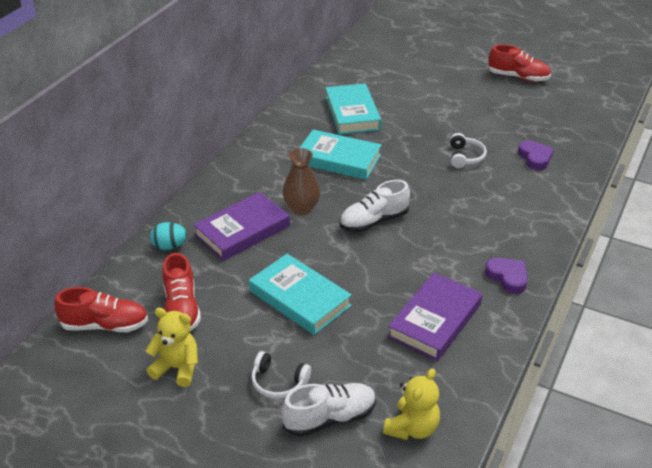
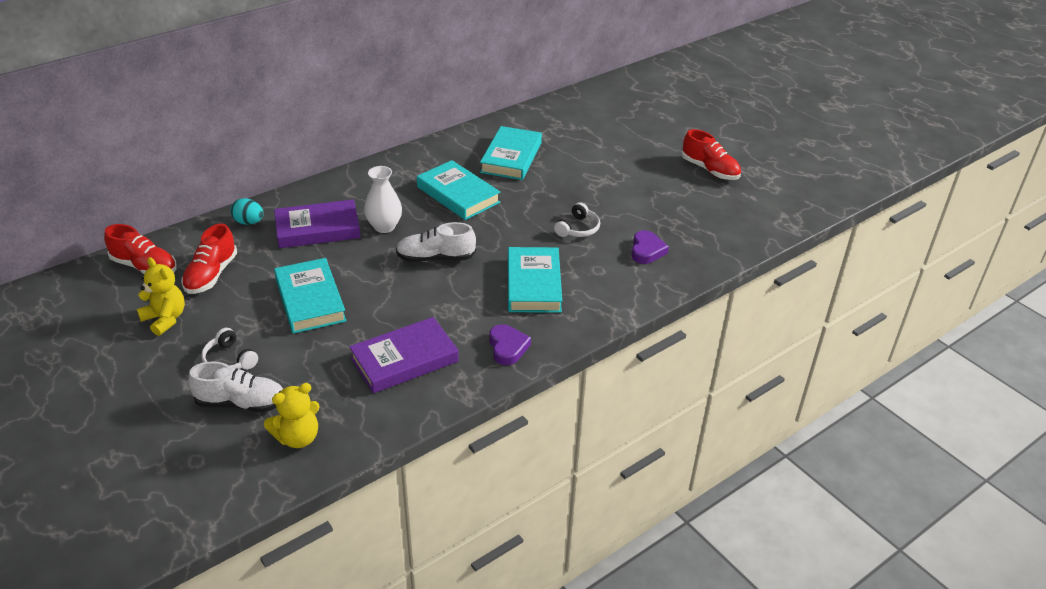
camera: 25 degrees right, 0 degrees up
brown vase [282,148,320,215] -> white vase [364,166,402,233]
none -> turquoise book [508,247,562,313]

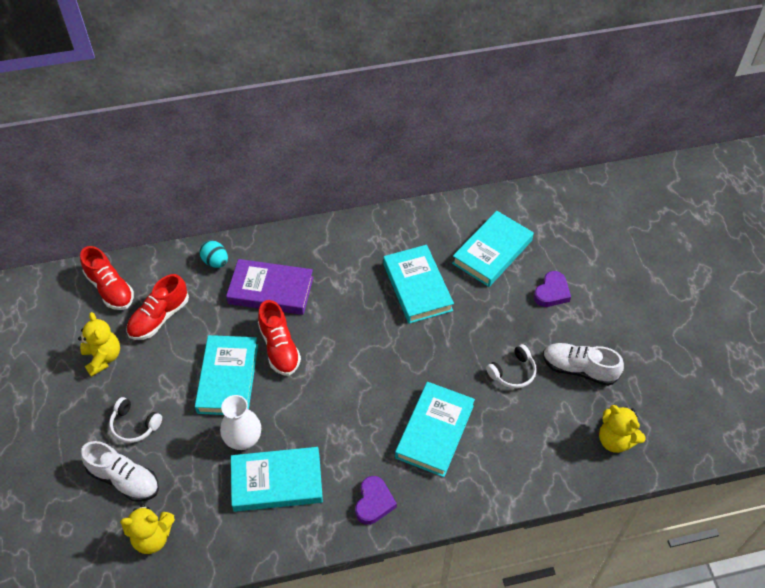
camera: 25 degrees right, 15 degrees up
white headphones [201,328,258,370] -> white headphones turned 45 degrees counterclockwise [109,397,162,443]
purple book [349,317,459,393] -> turquoise book [231,447,323,512]
white vase [364,166,402,233] -> white vase moved to [220,395,261,450]
white shoe [396,222,476,262] -> white shoe moved to [543,343,624,386]
purple heart [631,230,669,264] -> purple heart moved to [534,271,571,307]
red shoe [682,129,741,180] -> red shoe moved to [258,300,301,376]
none -> yellow teddy bear [599,405,646,453]

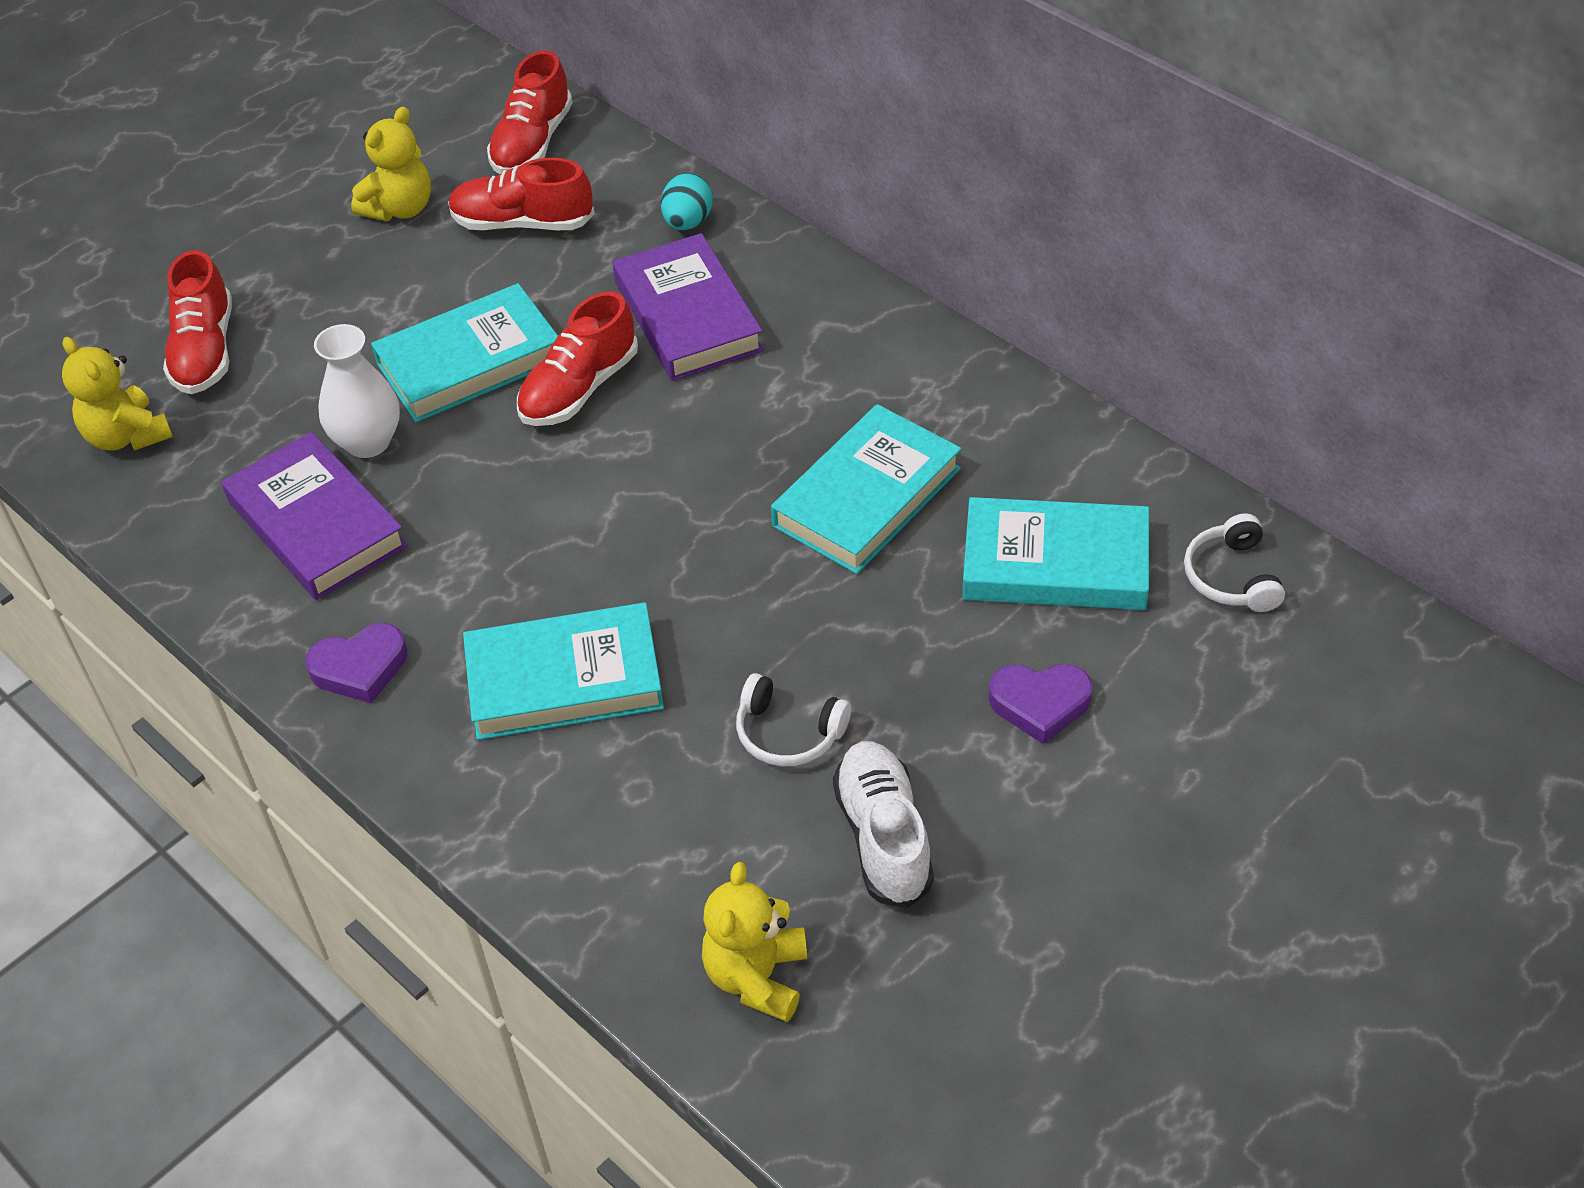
camera: 60 degrees right, 5 degrees down
white shoe [81,441,159,502] -> red shoe [163,250,232,394]
white headphones [109,397,162,443] -> white headphones moved to [1184,513,1285,612]
turquoise book [231,447,323,512] -> purple book [222,432,407,600]

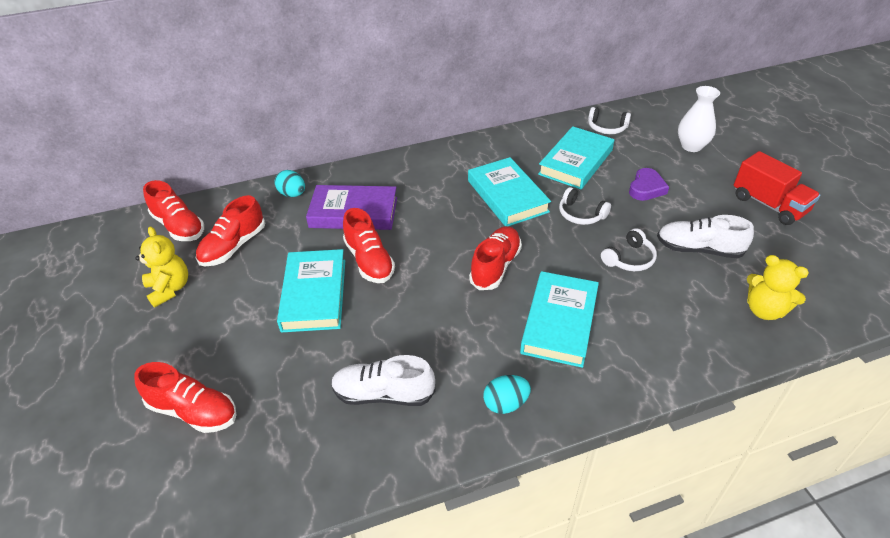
camera: 65 degrees left, 5 degrees down
yellow teddy bear [62,337,173,451] -> none
purple book [222,432,407,600] -> white shoe [331,355,436,406]
purple heart [306,623,407,703] -> turquoise egg [483,375,531,414]
white vase [314,324,400,458] -> white vase moved to [678,86,720,152]
none -> red shoe [469,226,522,290]
none -> white headphones [559,187,611,225]
none -> red truck [734,151,820,225]

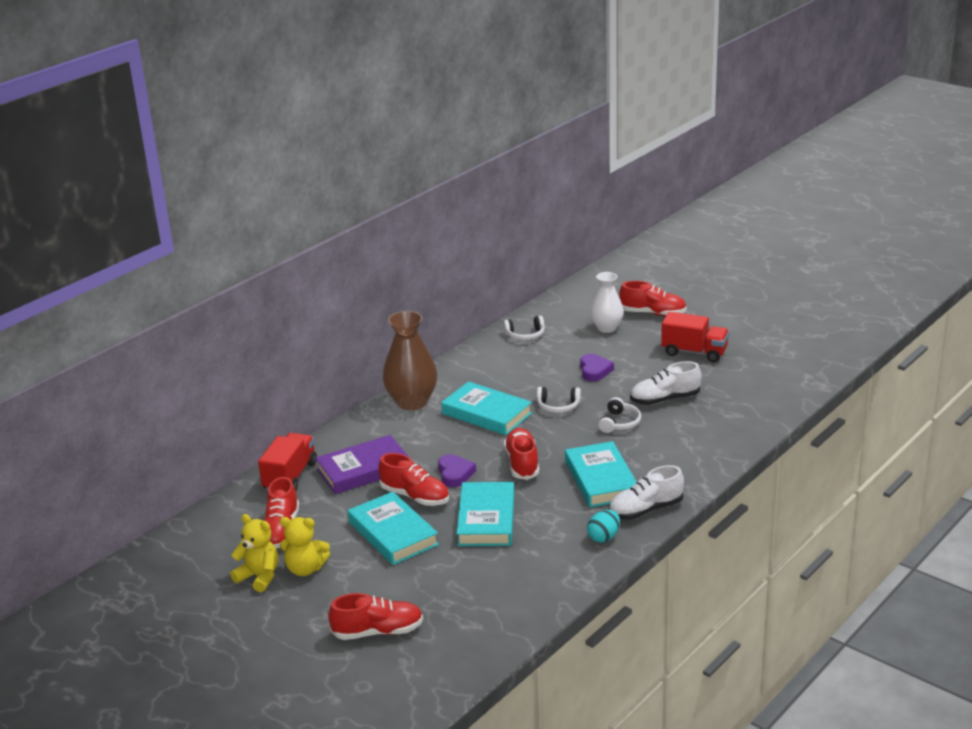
camera: 30 degrees left, 15 degrees down
red shoe [143,180,204,241] -> red shoe moved to [619,281,687,316]
turquoise egg [274,170,305,197] -> red truck [258,433,317,491]
white shoe [331,355,436,406] -> white shoe moved to [608,465,684,520]
turquoise book [538,126,614,190] -> turquoise book moved to [457,482,515,546]
yellow teddy bear [747,255,809,320] -> yellow teddy bear moved to [280,517,330,576]
none -> brown vase [383,311,437,410]
none -> purple heart [438,454,476,487]

